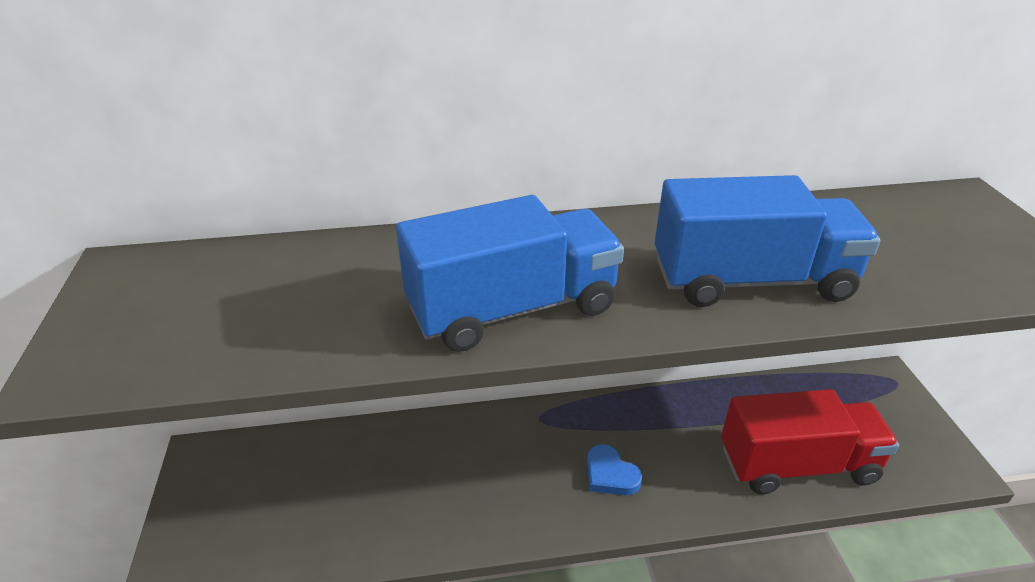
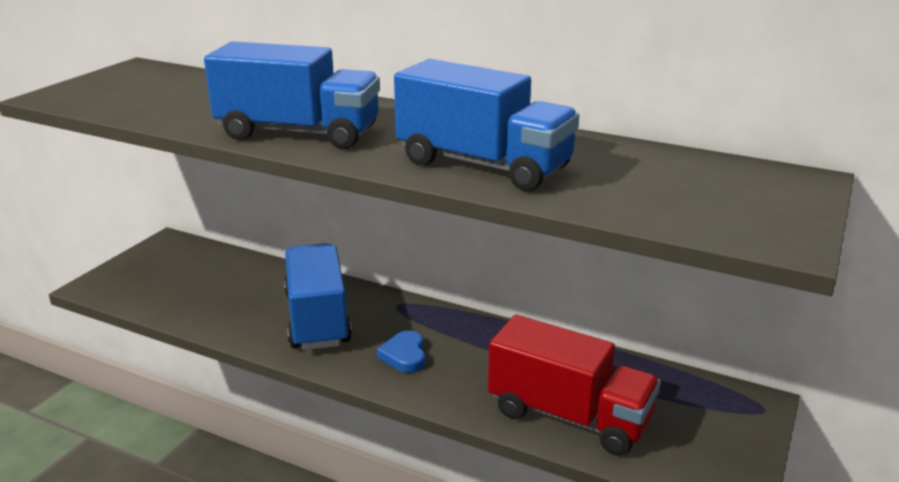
camera: 35 degrees right, 10 degrees down
none -> blue truck [284,243,352,350]

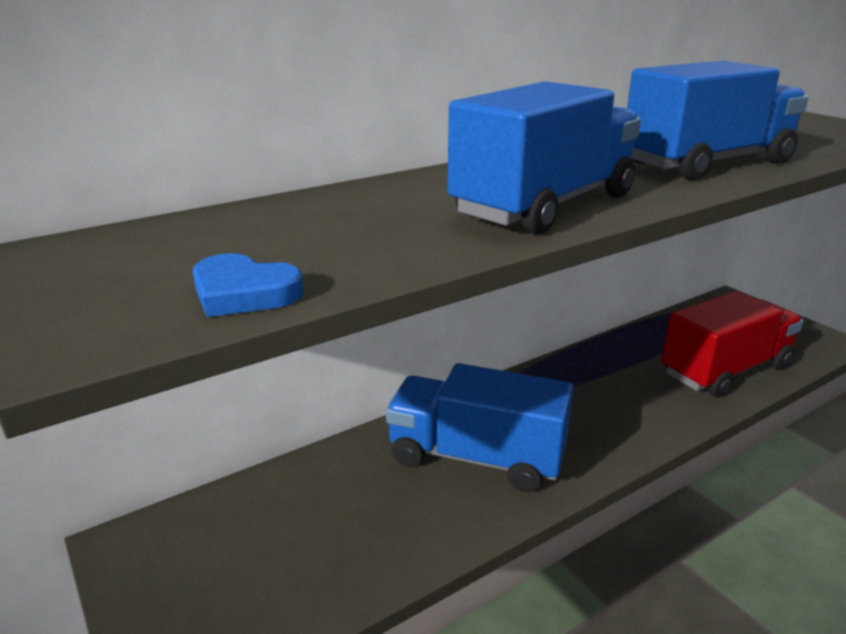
camera: 60 degrees left, 0 degrees up
blue heart [377,331,425,373] -> blue heart moved to [193,253,303,317]

